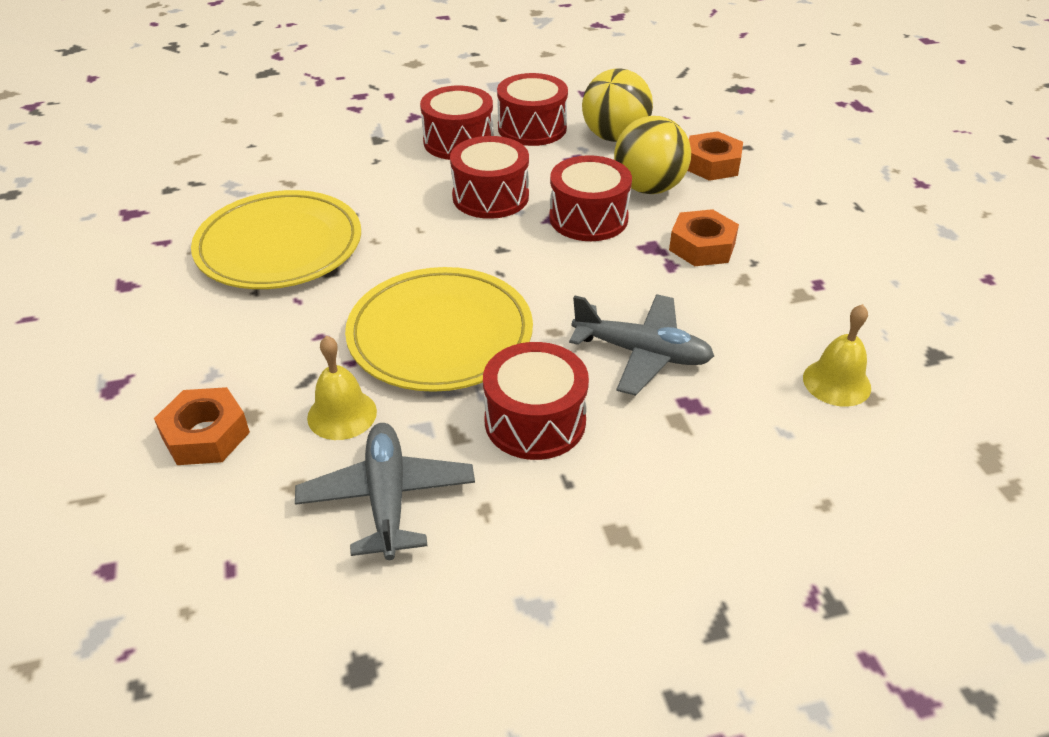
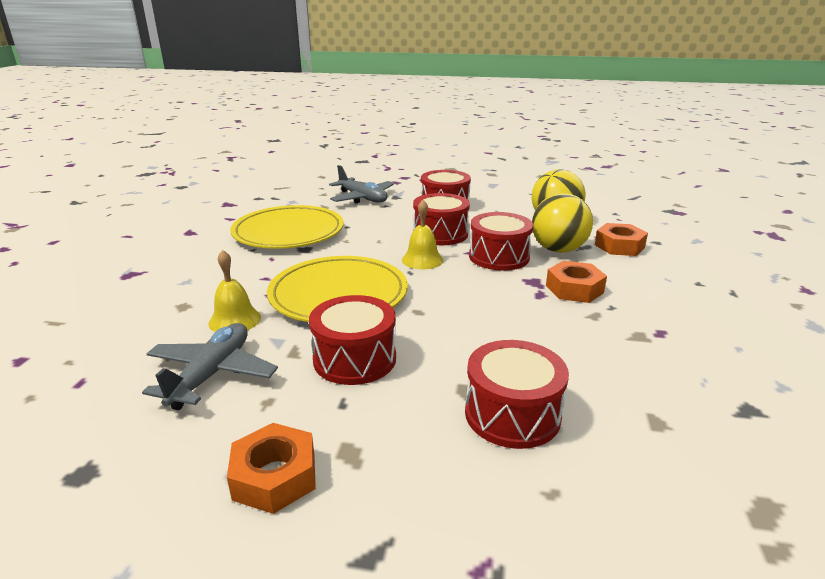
camera: 25 degrees right, 15 degrees down
orange nut [154,387,250,465] -> orange nut moved to [227,423,316,514]
red drum [497,73,568,146] -> red drum moved to [465,340,569,449]
grey plane [569,294,714,396] -> grey plane moved to [329,165,394,204]
yellow bell [803,304,871,407] -> yellow bell moved to [402,200,443,269]

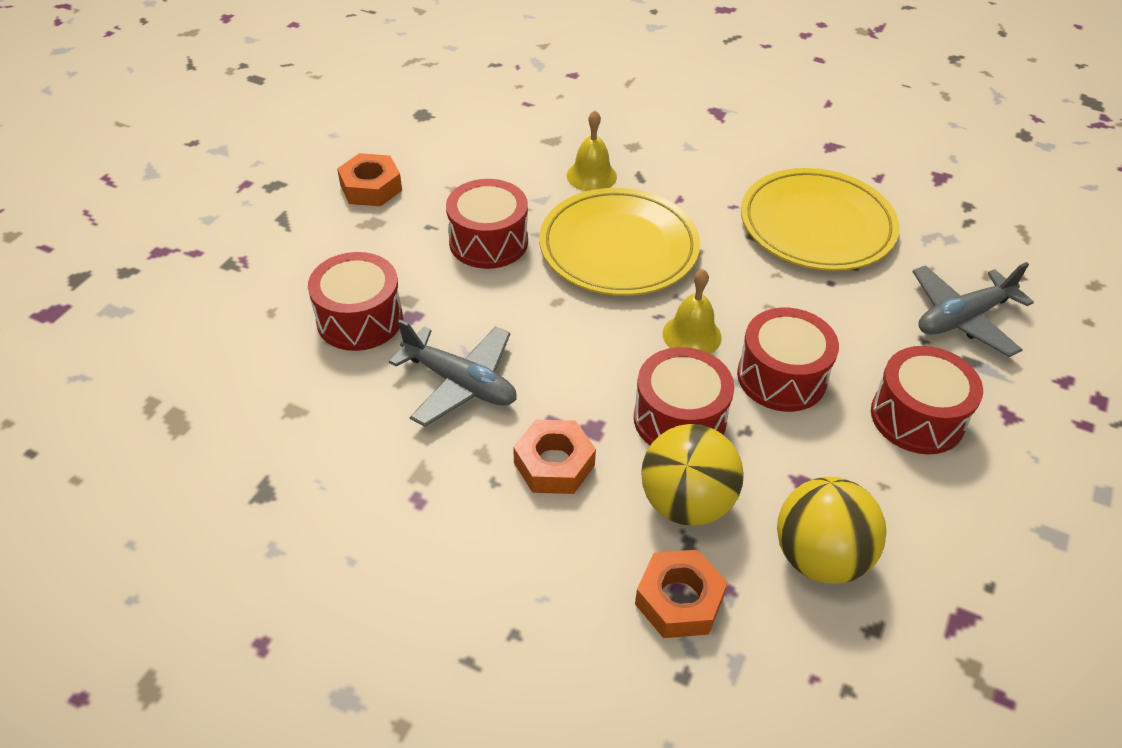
camera: 105 degrees right, 20 degrees up
grey plane [142,323,278,410] -> grey plane moved to [389,319,516,427]

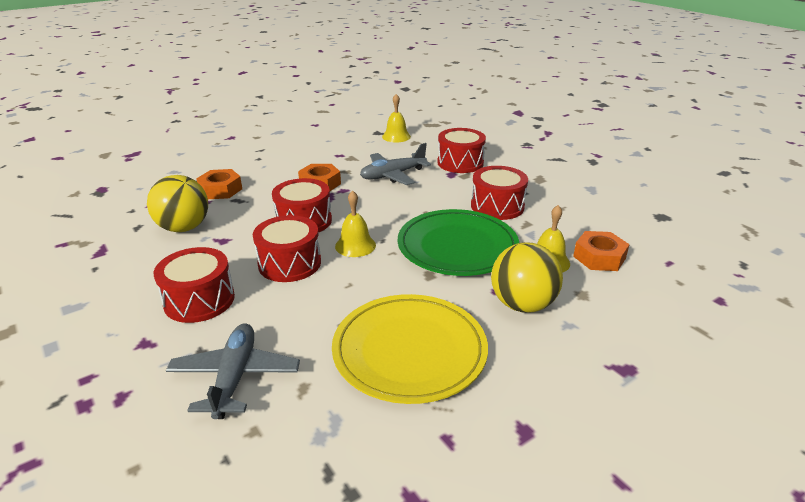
camera: 120 degrees right, 15 degrees down
orange nut [337,153,402,207] -> orange nut moved to [573,231,630,271]
yellow plate [539,188,700,296] -> green plate [398,209,519,276]
yellow ball [641,424,744,526] -> yellow ball moved to [491,242,563,313]
none -> yellow bell [382,94,411,142]

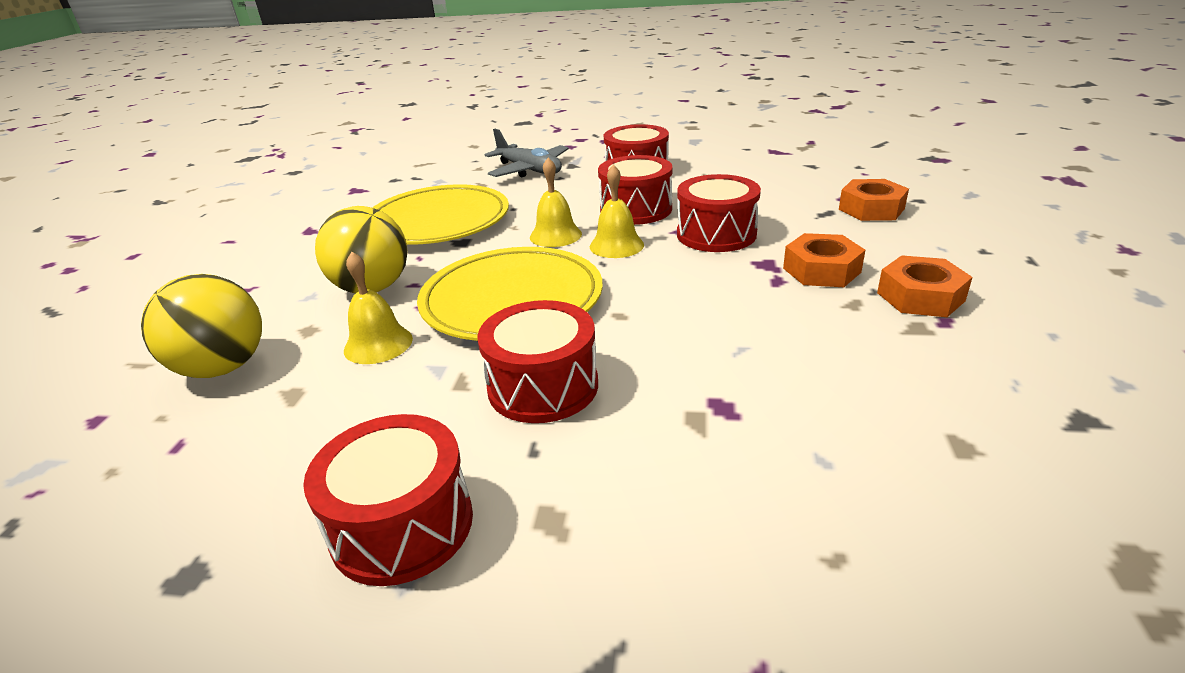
camera: 135 degrees right, 0 degrees up
yellow ball [147,175,208,232] -> yellow ball moved to [141,274,262,378]
grey plane [360,143,431,185] -> none
yellow bell [382,94,411,142] -> yellow bell moved to [530,158,582,247]
green plate [398,209,519,276] -> yellow plate [417,247,603,341]
red drum [437,128,486,173] -> red drum moved to [303,414,473,586]
orange nut [573,231,630,271] -> orange nut moved to [877,255,973,317]

